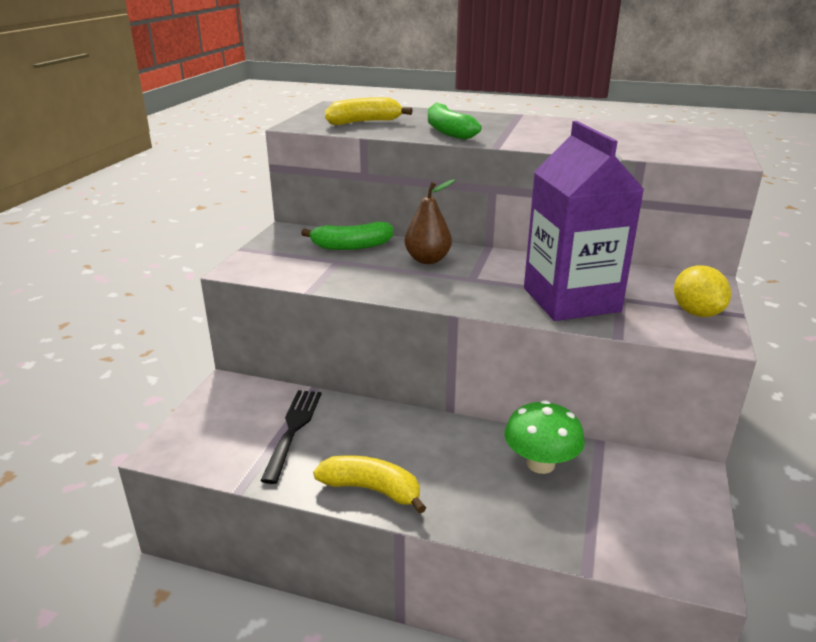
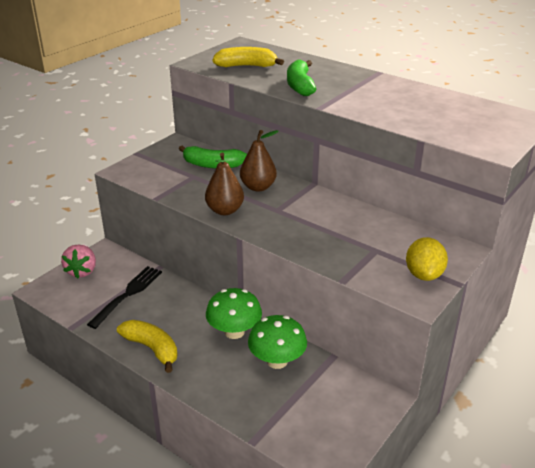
camera: 20 degrees right, 5 degrees up
purple carton [524,121,644,321] -> none
none -> pink strawberry [61,244,96,279]
none -> brown pear [205,152,244,215]
none -> green mushroom [206,288,262,339]

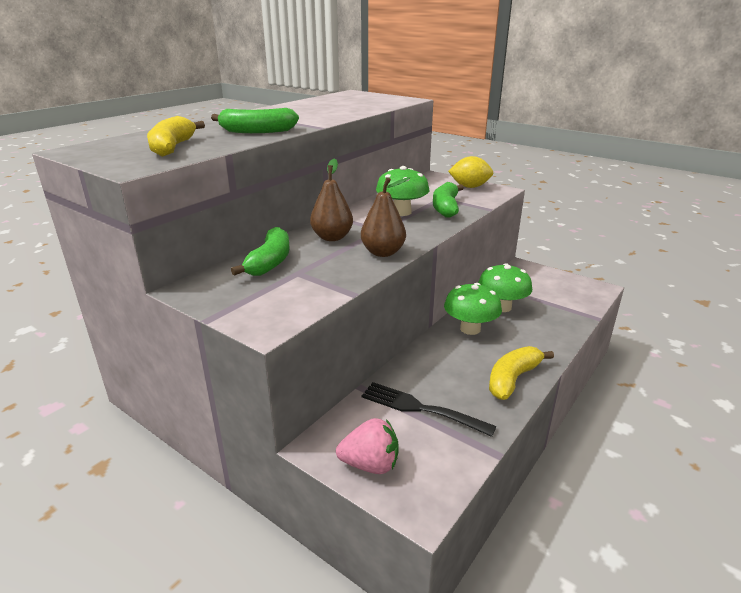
camera: 90 degrees left, 5 degrees down
none -> green mushroom [376,166,429,216]
none -> green banana [433,182,464,218]

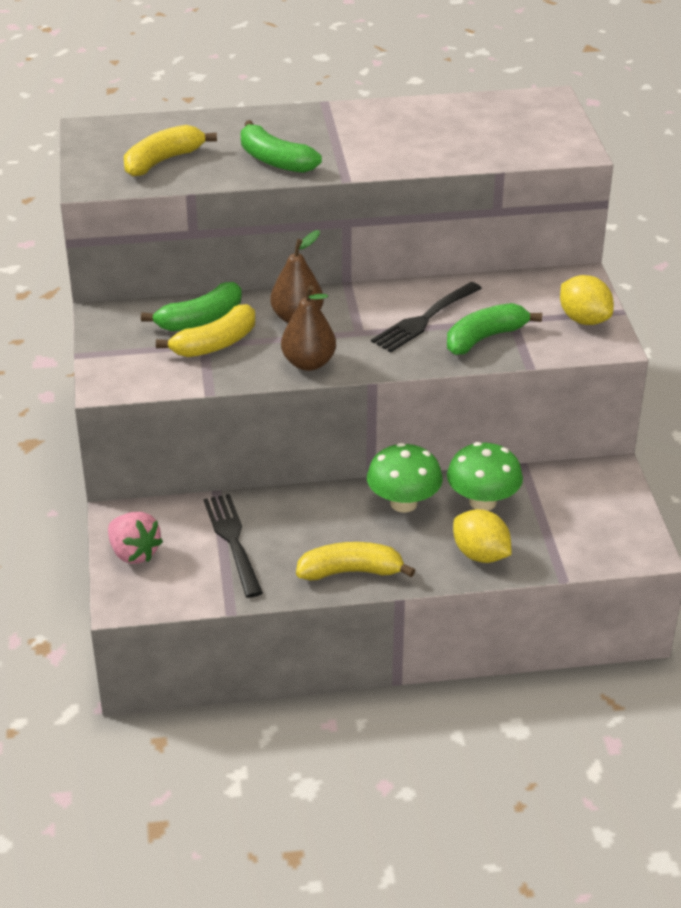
camera: 45 degrees right, 10 degrees up
green mushroom [376,166,429,216] -> black fork [371,282,482,352]
none -> yellow banana [156,304,255,357]
none -> yellow lemon [453,509,512,563]

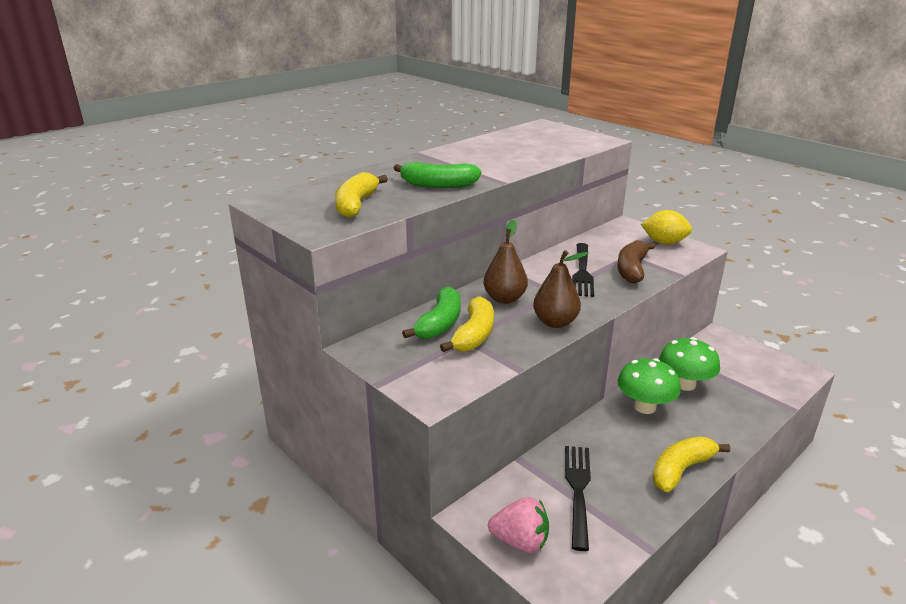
camera: 35 degrees left, 10 degrees down
black fork [204,494,263,598] -> black fork turned 60 degrees clockwise [565,446,591,551]
green banana [447,303,542,355] -> brown banana [617,240,655,283]
yellow lemon [453,509,512,563] -> none

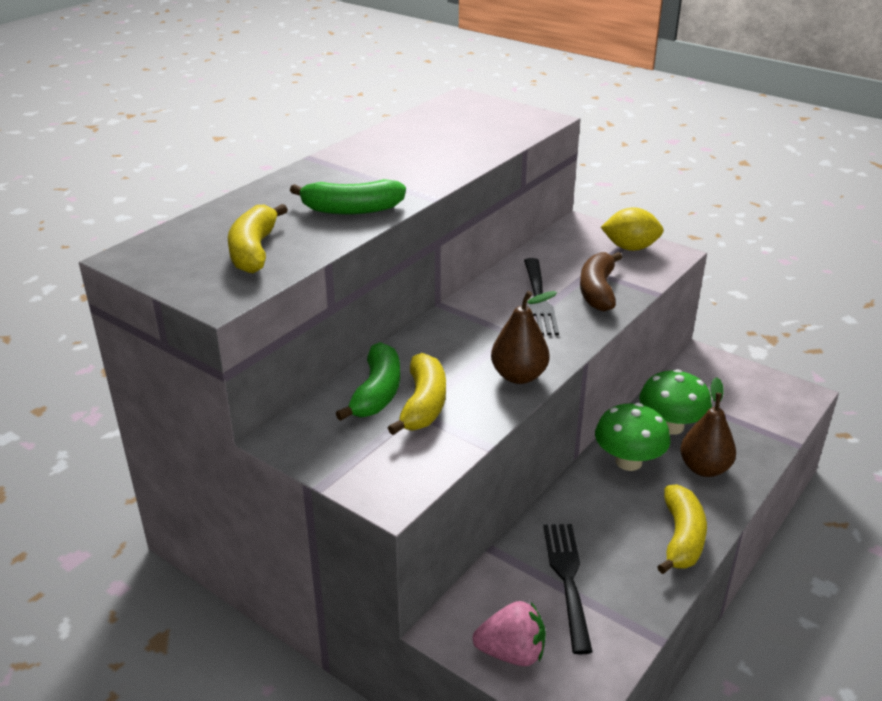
camera: 10 degrees left, 5 degrees up
brown pear [484,220,528,304] -> brown pear moved to [680,377,736,477]
yellow banana [653,436,730,492] -> yellow banana turned 150 degrees clockwise [657,484,707,574]

